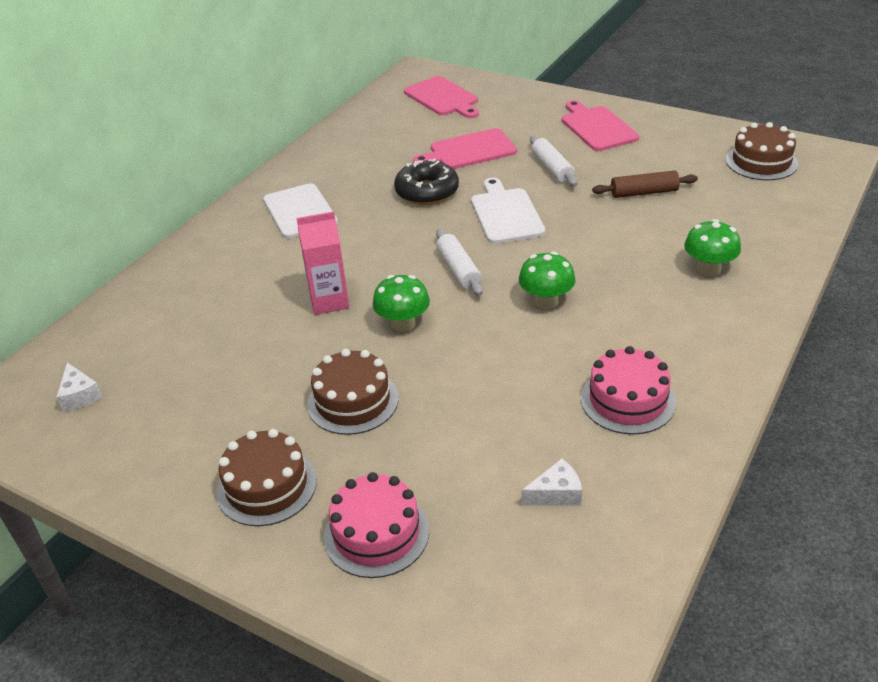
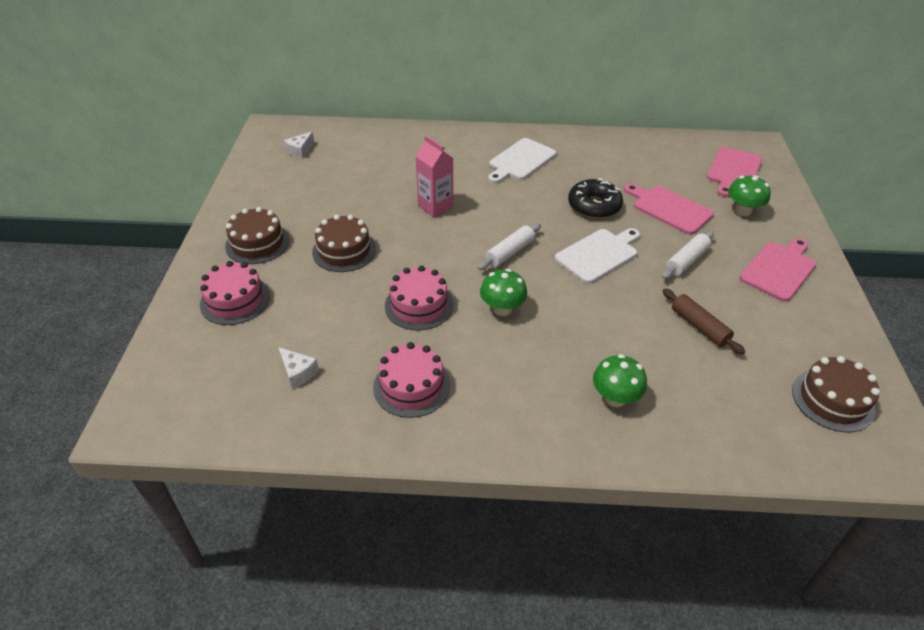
camera: 60 degrees right, 5 degrees up
green mushroom [373,275,430,332] -> green mushroom moved to [728,175,771,216]
none -> pink cake [385,266,453,331]

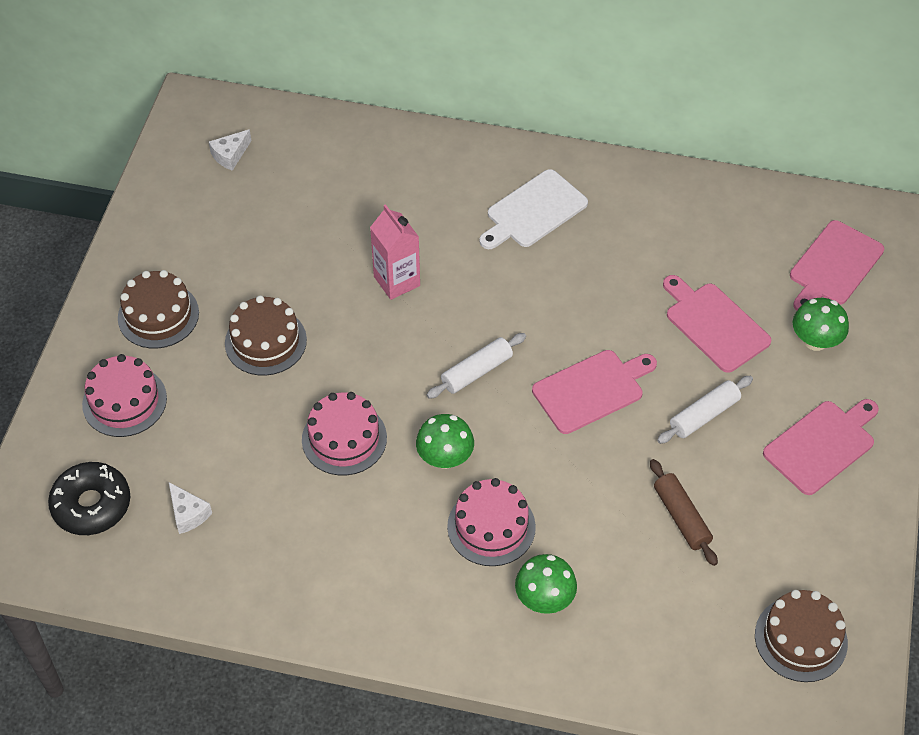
camera: 10 degrees right, 10 degrees up
pink cake [373,342,450,418] -> pink cake moved to [447,478,536,566]
white cutting board [555,228,640,284] -> pink cutting board [532,350,657,434]
black donut [568,178,623,219] -> black donut moved to [48,462,130,535]

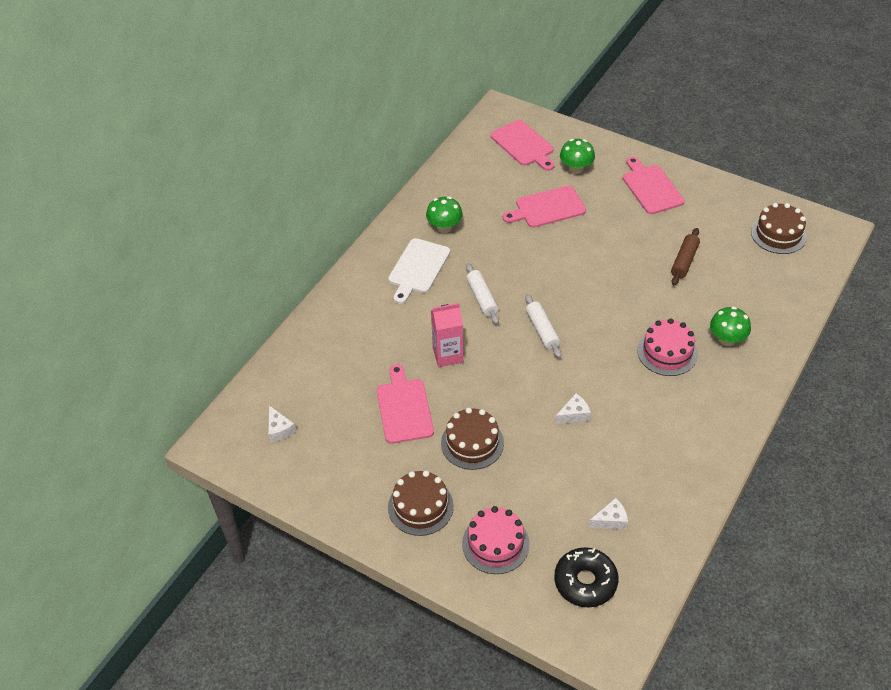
camera: 70 degrees left, 5 degrees down
pink cake [302,392,387,475] -> white cheese [555,393,591,424]
green mushroom [416,414,474,469] -> green mushroom moved to [426,197,463,233]
white cutting board [479,169,588,249] -> white cutting board turned 45 degrees clockwise [388,238,450,304]
pink cutting board [532,350,657,434] -> pink cutting board moved to [377,364,434,444]
brown rolling pin [650,459,718,566] -> brown rolling pin turned 60 degrees counterclockwise [671,228,700,285]
white rolling pin [657,376,753,444] -> white rolling pin moved to [466,263,499,324]

